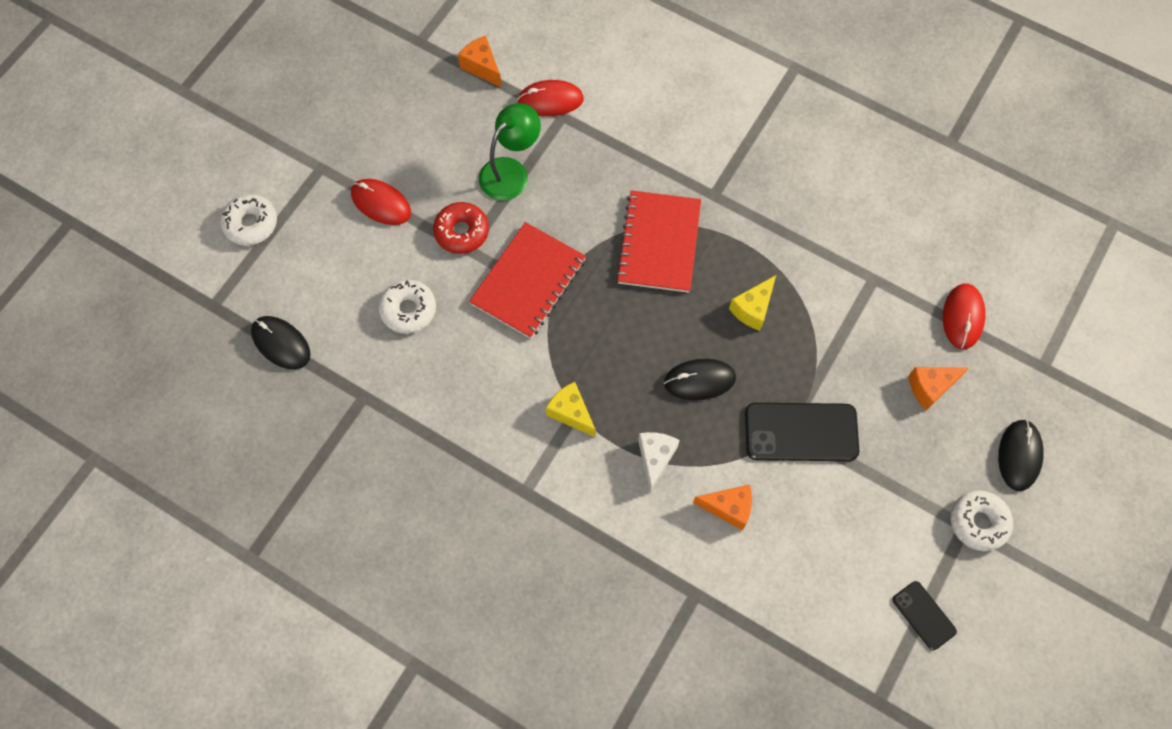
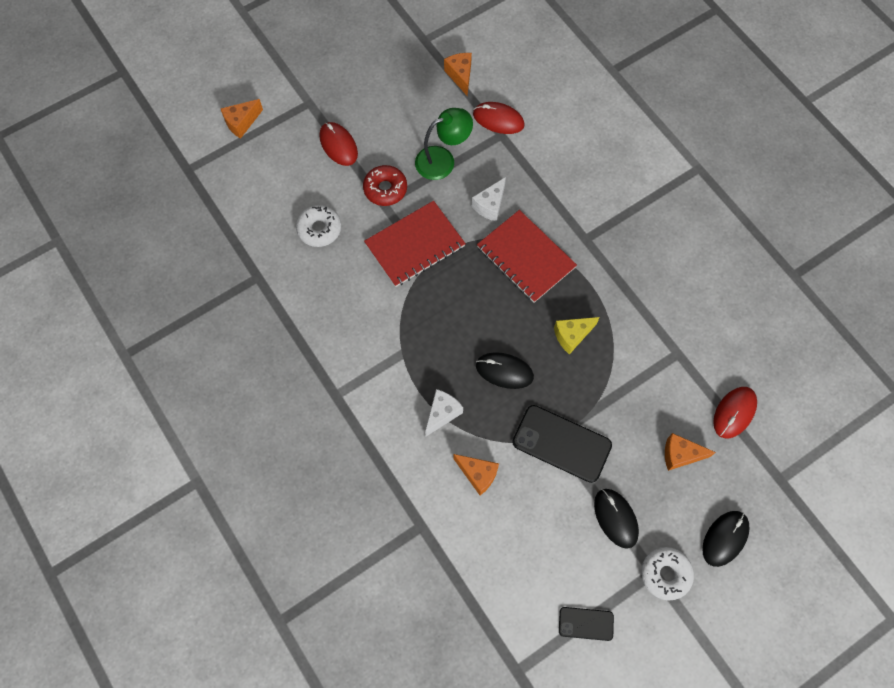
camera: 25 degrees right, 0 degrees up
white donut [220,194,277,246] -> orange cheese [221,99,263,139]
black mouse [251,316,311,369] -> black mouse moved to [594,489,639,549]
yellow cheese [546,382,596,437] -> none
red notebook [616,190,701,293] -> red notebook turned 75 degrees counterclockwise [477,210,577,303]
black phone [893,581,957,650] -> black phone turned 75 degrees counterclockwise [559,607,614,641]
none -> white cheese [472,177,506,222]

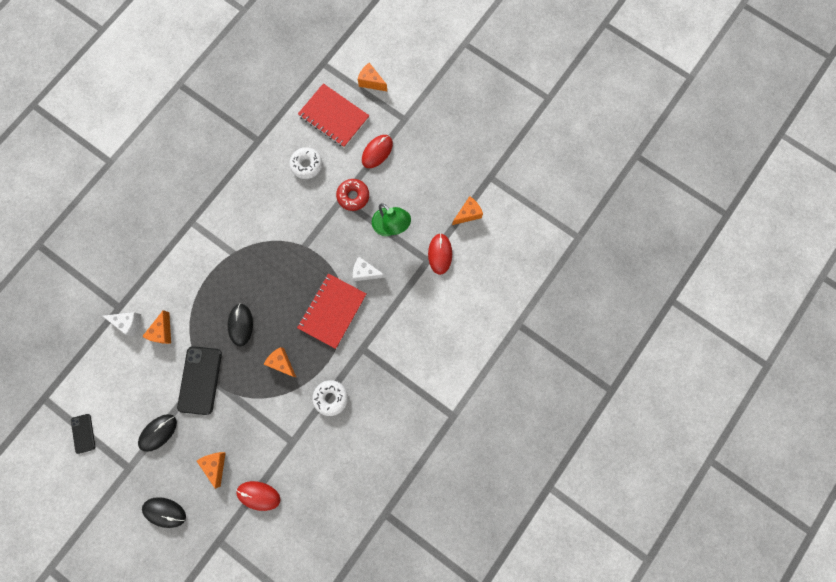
camera: 70 degrees right, 10 degrees up
red notebook [364,201,466,287] -> red notebook moved to [298,83,369,148]
white cheese [425,389,463,437] -> white cheese moved to [103,312,141,336]
yellow cheese [554,317,600,354] -> orange cheese [263,347,296,377]
white donut [641,547,694,600] -> white donut moved to [312,380,348,416]

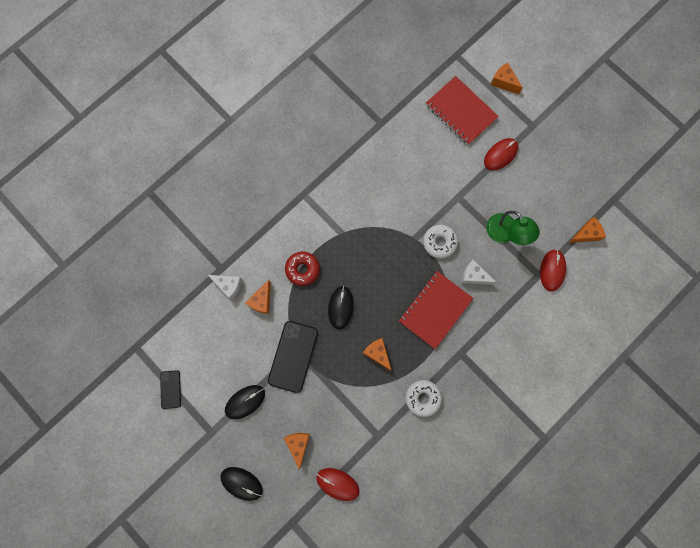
camera: 10 degrees right, 0 degrees up
white donut [290,147,322,179] -> white donut moved to [423,225,458,259]
red donut [336,179,369,211] -> red donut moved to [285,252,320,286]

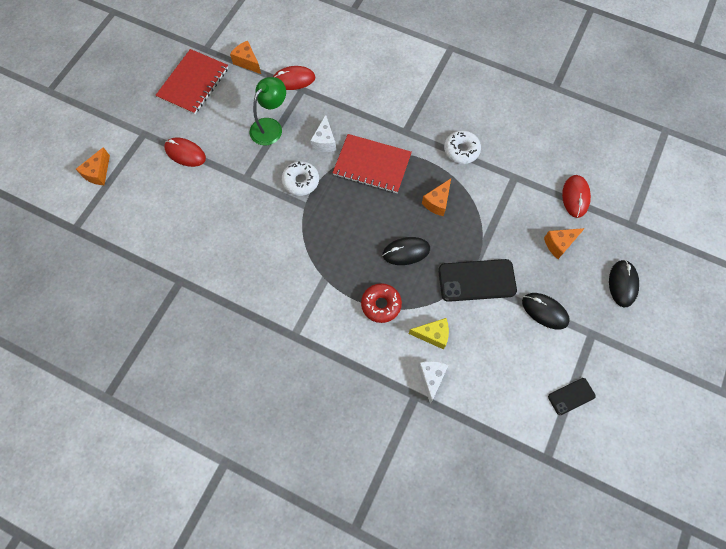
camera: 110 degrees left, 10 degrees down
orange cheese [245,280,271,314] -> yellow cheese [409,318,449,349]
red notebook [426,76,499,145] -> red notebook moved to [155,49,228,114]

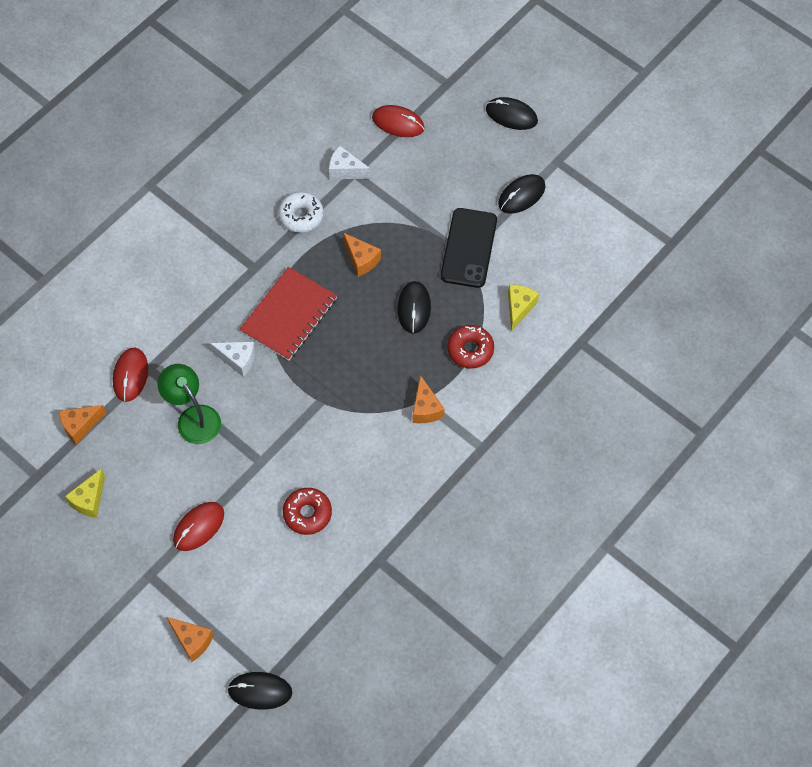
camera: 75 degrees left, 5 degrees down
red notebook [155,49,228,114] -> yellow cheese [65,468,105,518]
white donut [282,161,319,196] -> none
white cheese [418,361,448,403] -> white cheese moved to [329,145,371,179]
orange cheese [544,228,585,259] -> orange cheese moved to [413,375,445,423]
black phone [548,378,596,415] -> none
none -> black mouse [227,672,292,710]
none -> red donut [283,488,332,535]

